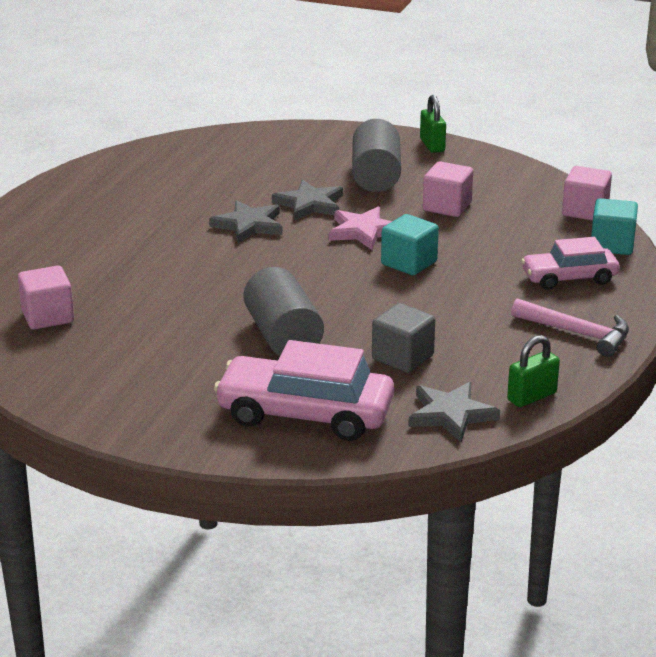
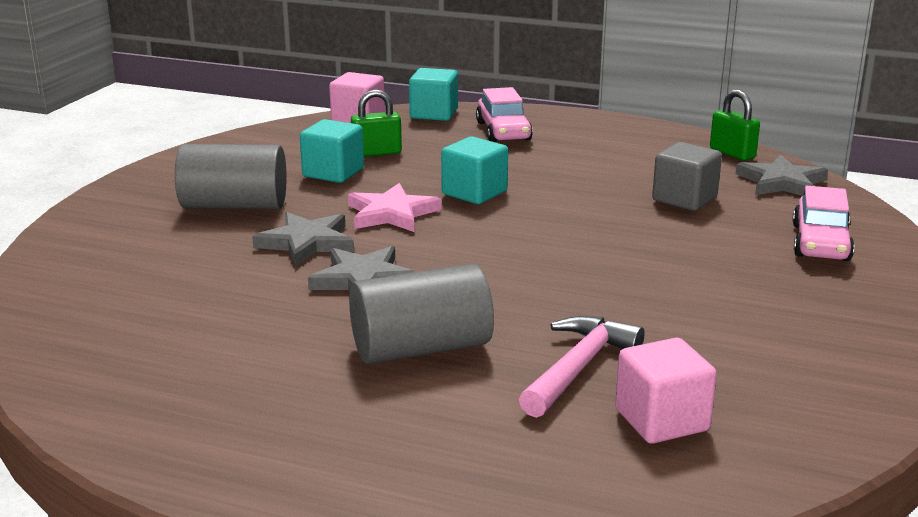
camera: 90 degrees left, 5 degrees down
pink car [214,340,394,441] -> pink car [792,186,854,261], size x0.63
grey cylinder [243,267,324,356] -> grey cylinder moved to [349,264,494,364]
green padlock [420,95,446,153] -> green padlock moved to [351,89,402,157]
pink cube [423,161,473,217] -> turquoise cube [300,119,364,183]
pink hammer [511,298,629,357] -> pink hammer moved to [519,316,645,418]

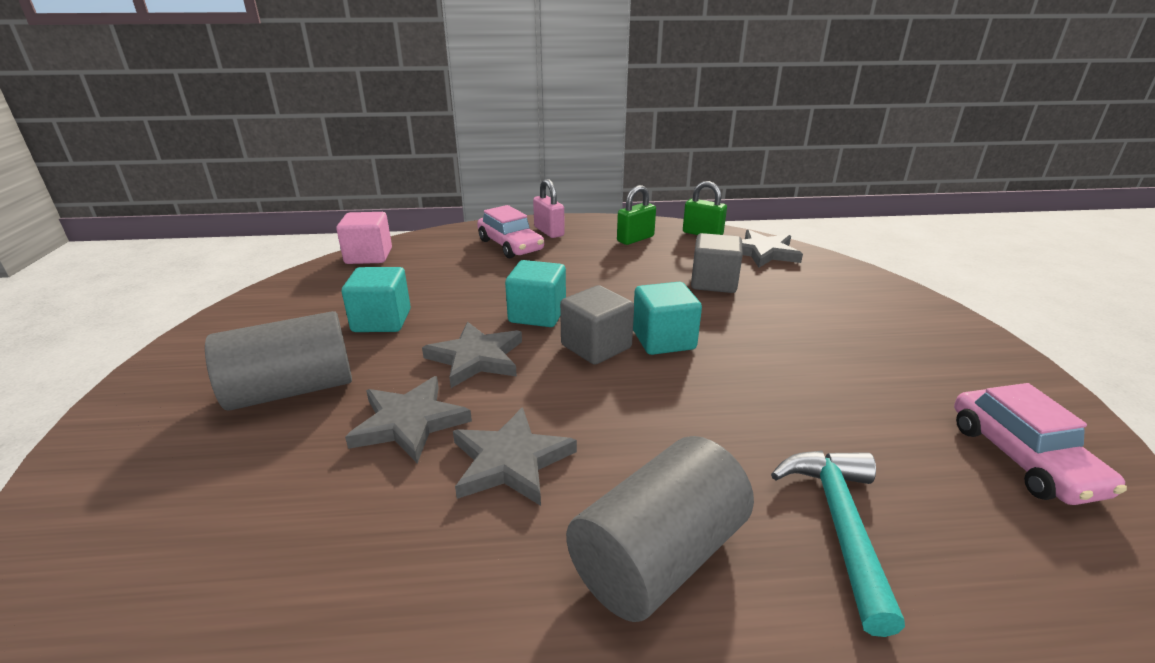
camera: 25 degrees left, 5 degrees up
pink star [348,183,441,232] -> grey star [422,322,522,388]
green padlock [351,89,402,157] -> green padlock moved to [617,185,656,245]
turquoise cube [409,68,458,121] -> turquoise cube moved to [633,282,702,355]
pink hammer [519,316,645,418] -> turquoise hammer [771,451,905,637]
pink cube [615,338,717,444] -> none
pink car [792,186,854,261] -> pink car moved to [954,383,1127,505]
none -> pink padlock [533,179,565,238]
none -> grey cube [560,285,634,365]

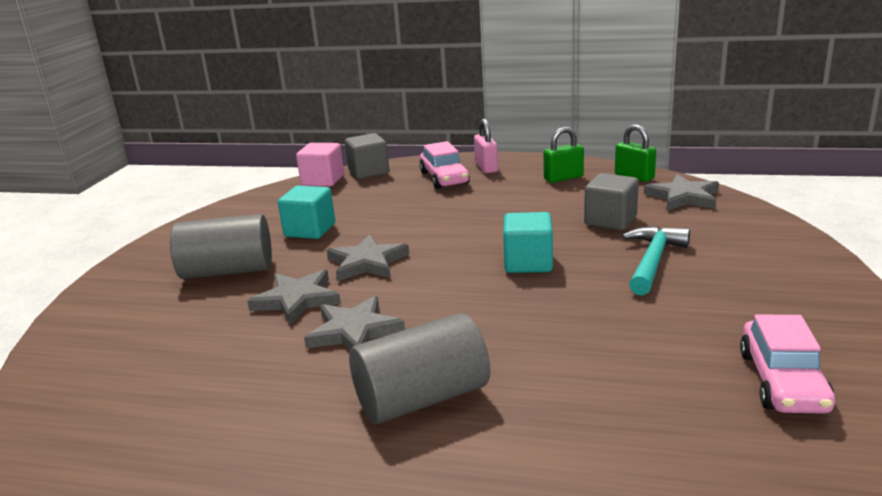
camera: 20 degrees right, 5 degrees down
turquoise cube [505,260,566,327] -> none
grey cube [560,285,634,365] -> grey cube moved to [345,133,389,179]
turquoise hammer [771,451,905,637] -> turquoise hammer moved to [622,226,690,295]

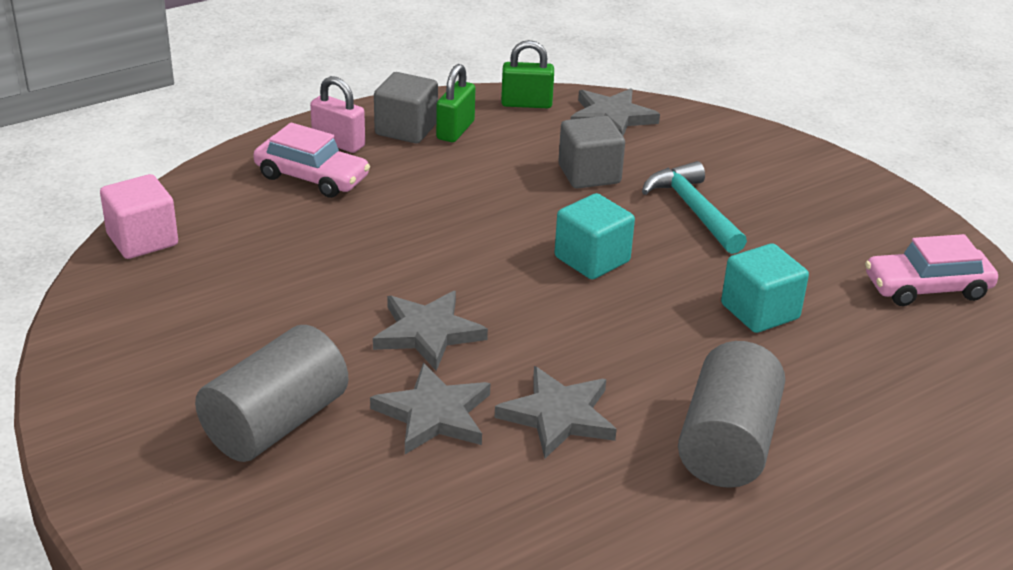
camera: 50 degrees left, 10 degrees up
turquoise cube [278,186,335,239] -> turquoise cube moved to [721,243,809,333]
grey cube [345,133,389,179] -> grey cube moved to [374,72,438,143]
pink car [740,315,835,414] -> pink car turned 120 degrees clockwise [865,234,998,306]

